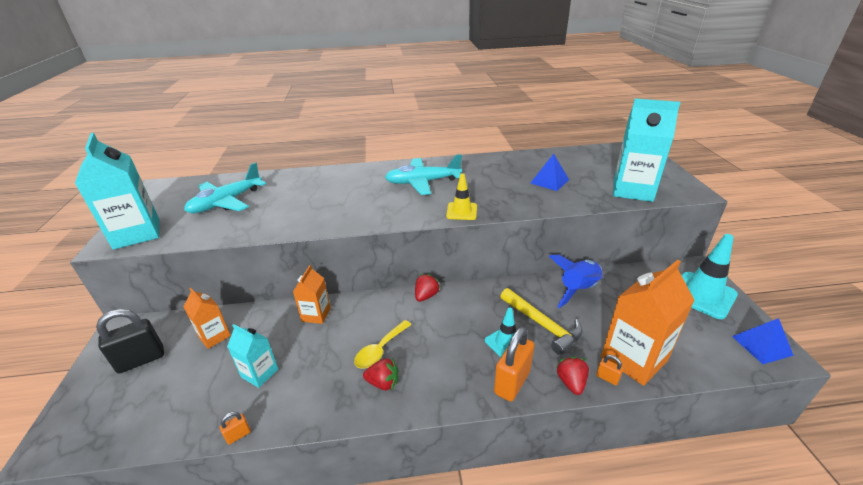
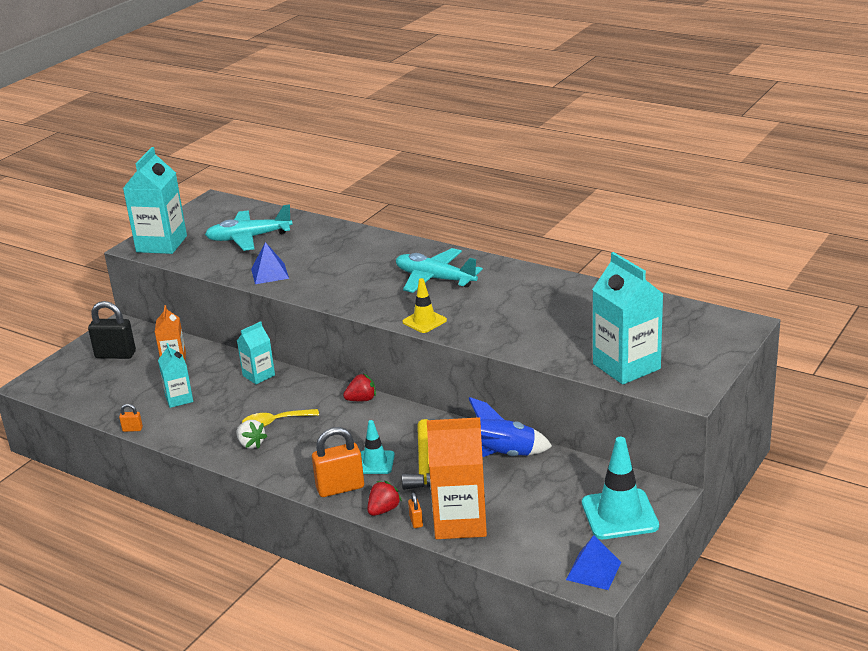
camera: 40 degrees right, 5 degrees down
orange carton [293,265,331,324] -> turquoise carton [237,321,275,384]
red strawberry [363,358,398,390] -> white strawberry [236,420,267,449]
blue pyramid [531,154,569,191] -> blue pyramid moved to [251,242,289,284]

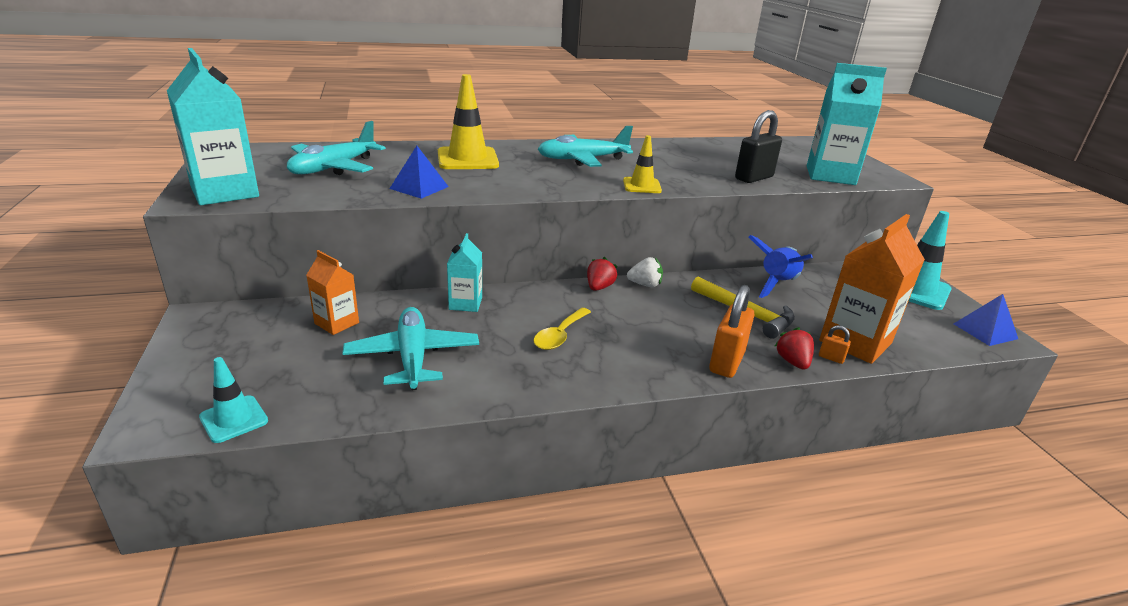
camera: 50 degrees left, 0 degrees up
black padlock [88,301,136,359] -> black padlock moved to [735,110,782,183]
orange padlock [119,404,143,432] -> none
turquoise carton [158,343,193,408] -> turquoise plane [342,307,479,390]
white strawberry [236,420,267,449] -> white strawberry moved to [627,257,663,287]
turquoise traffic cone [361,420,395,474] -> turquoise traffic cone moved to [199,357,268,443]
none -> yellow traffic cone [438,74,499,169]

